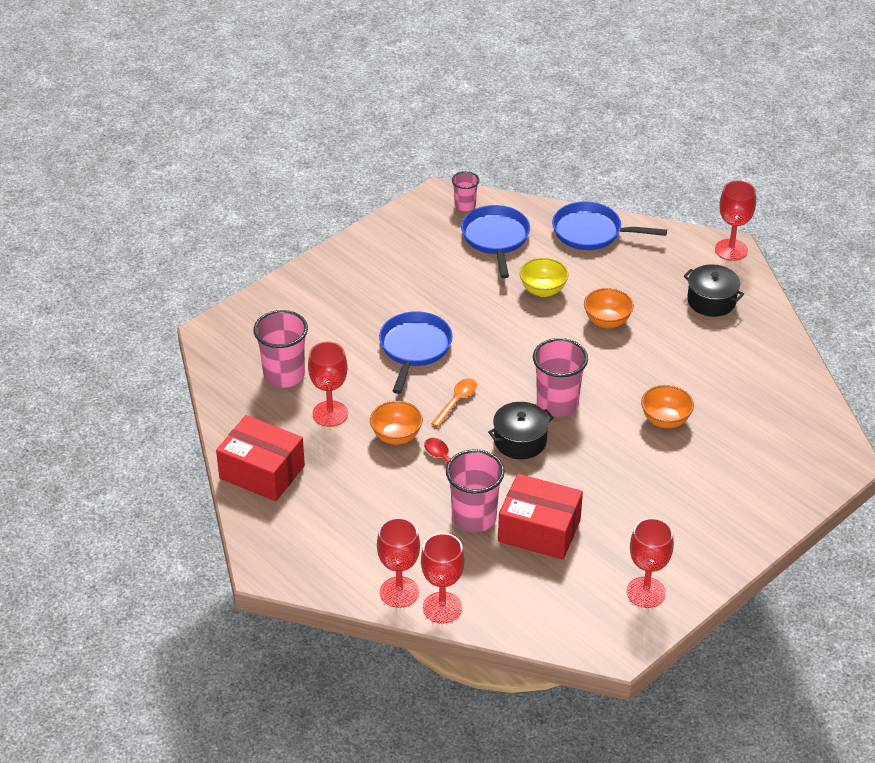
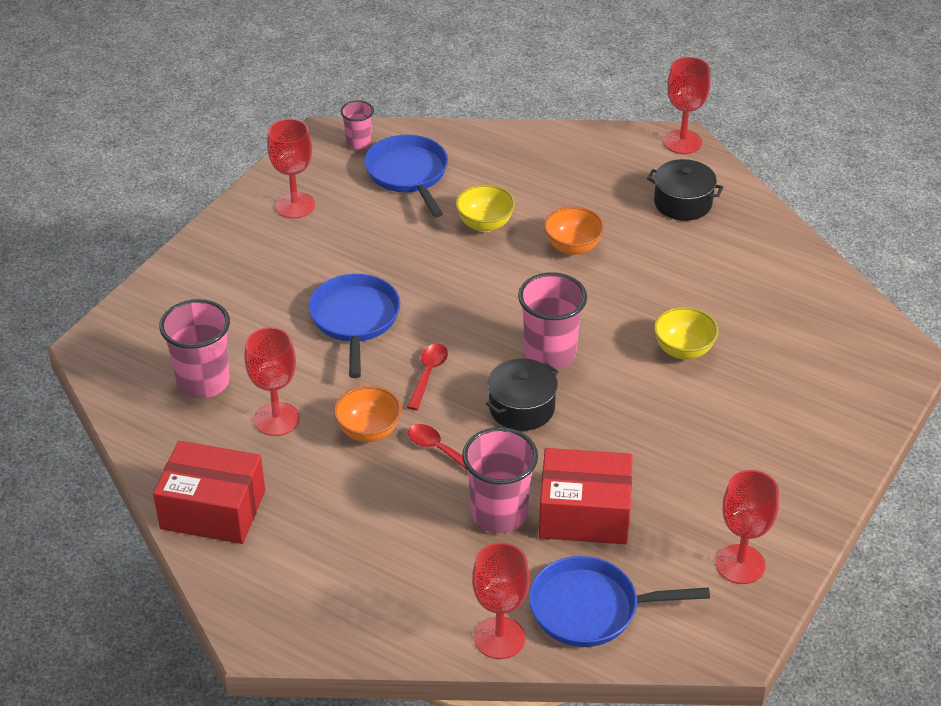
camera: 15 degrees left, 0 degrees up
red goblet [377,518,420,608] -> red goblet moved to [267,119,315,219]
orange spoon [431,378,477,427] -> red spoon [407,344,448,410]
blue pan [552,202,667,250] -> blue pan moved to [529,556,710,647]
orange bowl [641,385,694,428] -> yellow bowl [654,307,719,359]

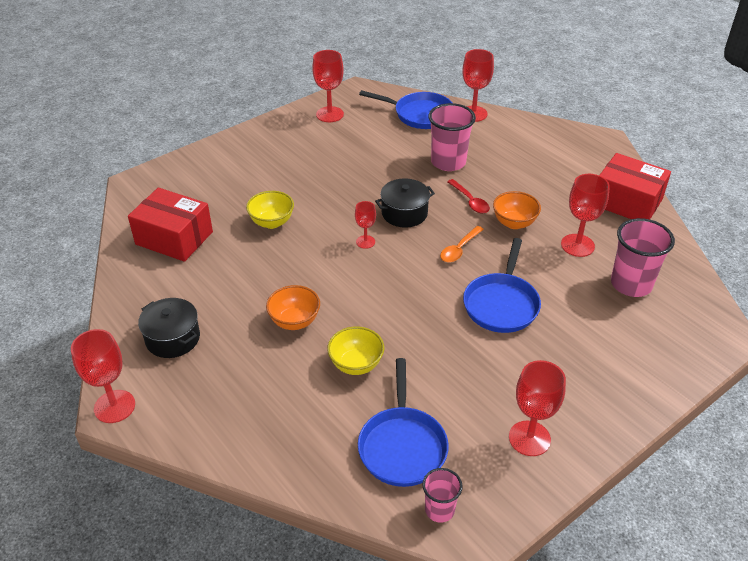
camera: 160 degrees left, 0 degrees up
red spoon [407,344,448,410] -> orange spoon [440,226,484,262]
pink cup [518,272,587,370] -> red goblet [355,201,376,249]
red box [539,448,633,544] -> red box moved to [128,188,213,262]

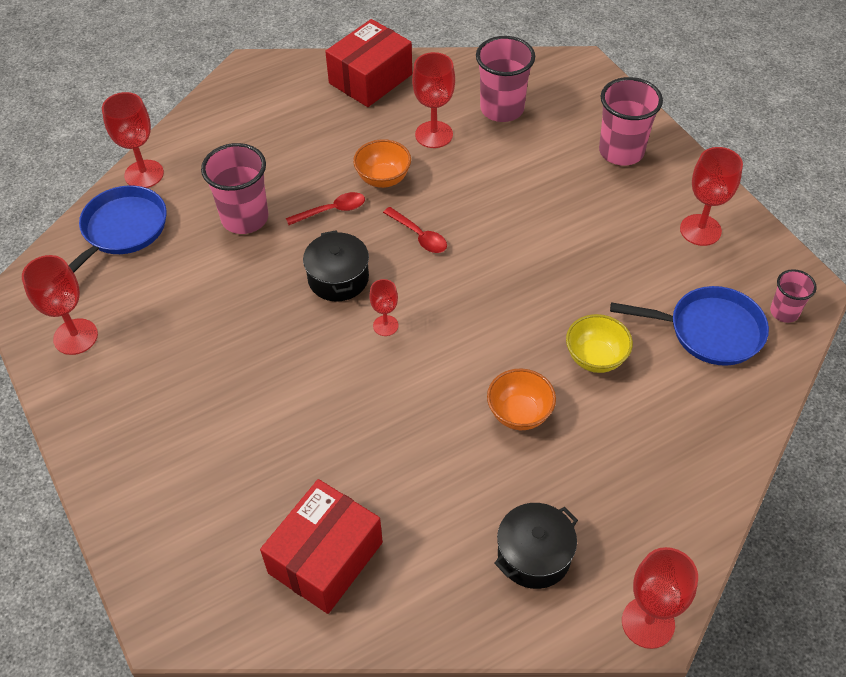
camera: 80 degrees left, 10 degrees up
yellow bowl [246,191,294,229] -> none
orange spoon [440,226,484,262] -> red spoon [383,207,447,253]
blue pan [463,238,541,333] -> none
none -> pink cup [599,77,663,165]

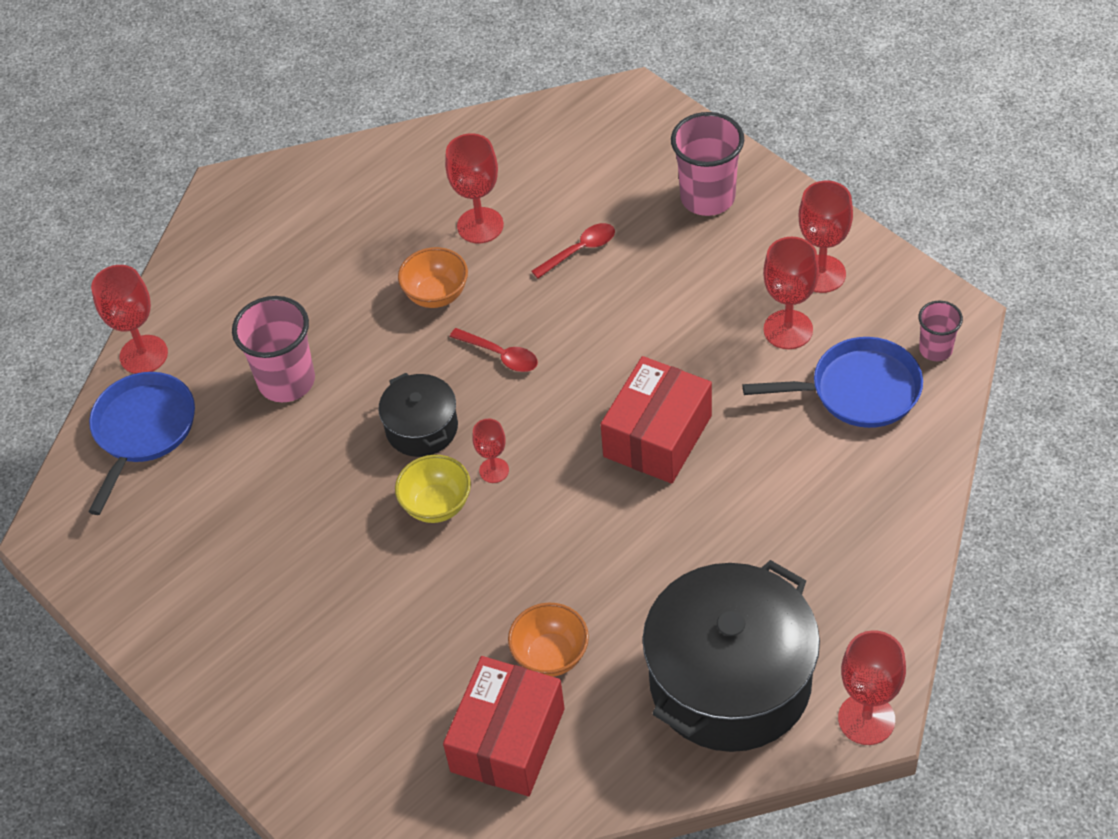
camera: 10 degrees left, 0 degrees up
red goblet [22,255,98,355] -> red goblet moved to [763,237,819,349]
red spoon [286,192,365,225] -> red spoon moved to [531,223,615,278]
red box [325,19,412,107] -> red box moved to [601,356,712,484]
pink cup [476,36,535,122] -> none
orange bowl [487,369,556,430] -> orange bowl moved to [508,603,589,677]
black pot [494,503,578,589] -> black pot [643,560,820,752], size x2.00
yellow bowl [566,314,633,373] -> yellow bowl moved to [395,455,471,523]

